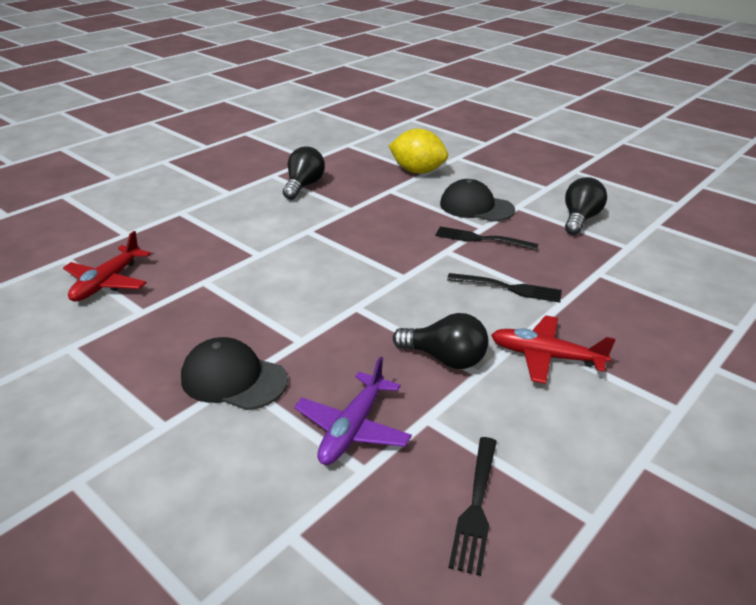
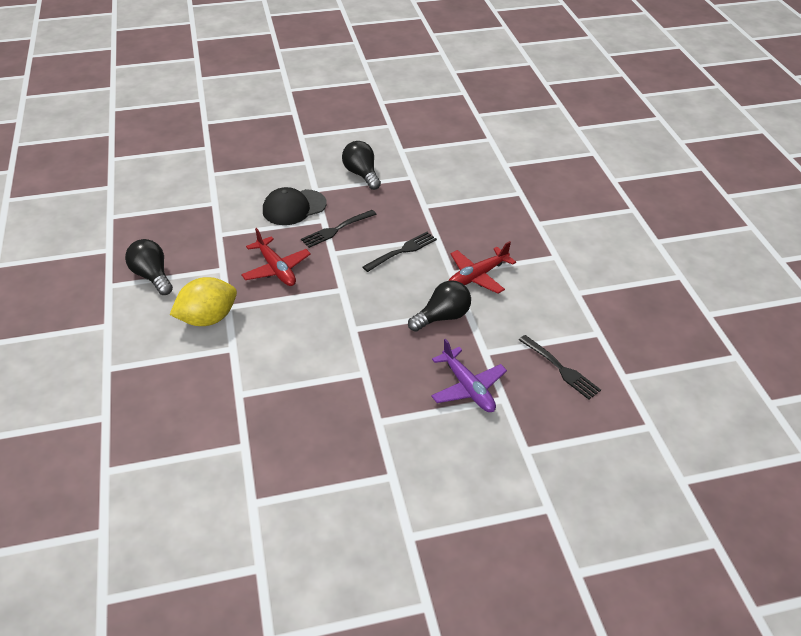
camera: 55 degrees left, 10 degrees up
red plane [63,231,151,302] -> red plane moved to [241,228,311,286]
black cap [181,337,288,410] -> none
yellow lemon [389,129,448,174] -> yellow lemon moved to [170,277,237,326]

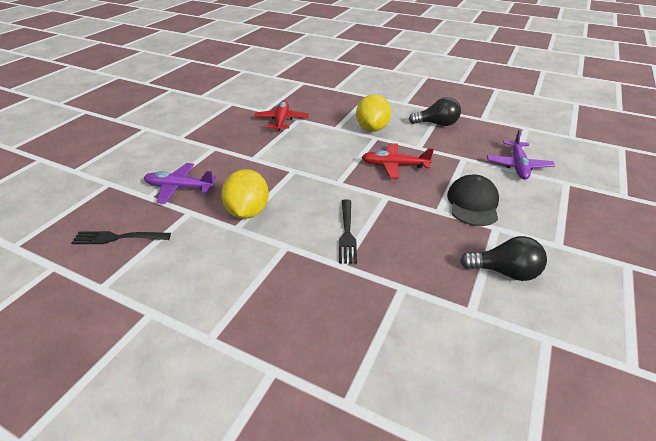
camera: 130 degrees right, 5 degrees down
black fork [301,210,377,248] -> none
black light bulb [408,280,471,332] -> yellow lemon [221,169,269,219]
red plane [448,241,516,294] -> red plane moved to [254,100,309,131]
none -> purple plane [487,129,555,180]

